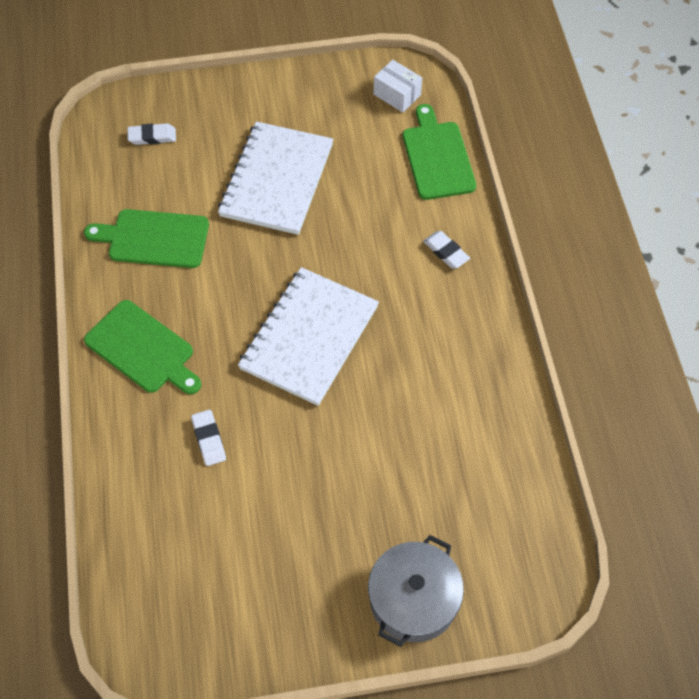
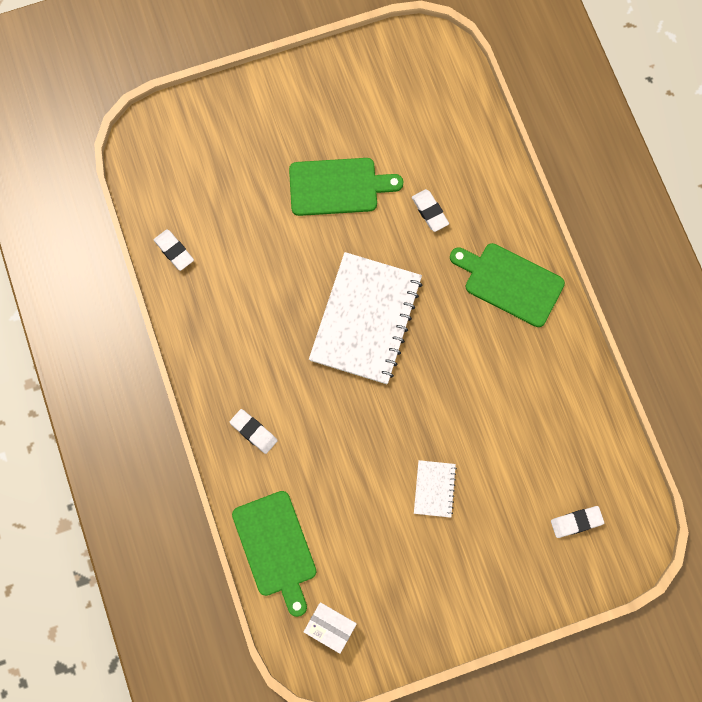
camera: 170 degrees right, 15 degrees up
green cutting board [84,209,209,268] -> green cutting board moved to [289,158,403,216]
white notebook [218,121,333,235] -> white notebook [414,460,457,518], size x0.44
grey pot [368,535,464,647] -> none
none -> white eraser [154,229,194,271]

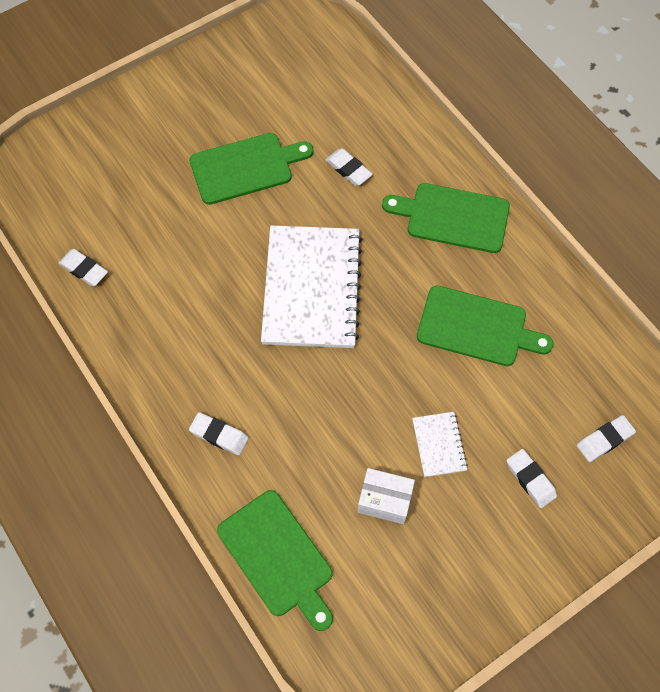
camera: 15 degrees left, 10 degrees down
white box [304,602,357,654] -> white box moved to [357,468,415,524]
none -> green cutting board [417,285,553,366]
none -> white eraser [507,449,557,508]

